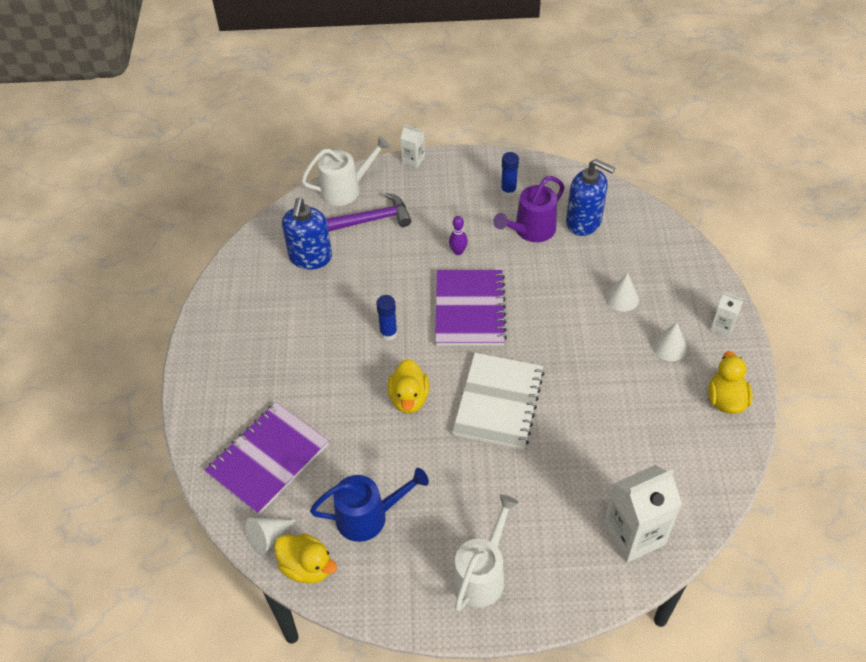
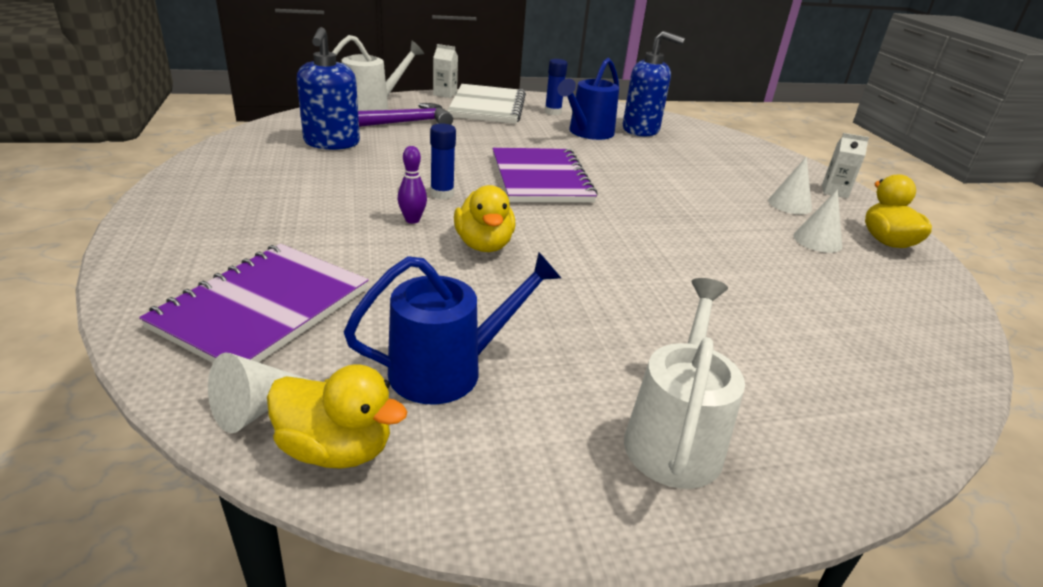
camera: 15 degrees left, 20 degrees down
purple bowling pin [449,216,468,255] -> purple bowling pin moved to [398,146,427,224]
white notebook [452,353,544,450] -> white notebook moved to [447,84,526,124]
purple watering can [493,176,565,242] -> blue watering can [557,58,619,140]
white carton [603,465,682,563] -> none
white cone [605,273,639,312] -> white cone moved to [794,189,842,253]

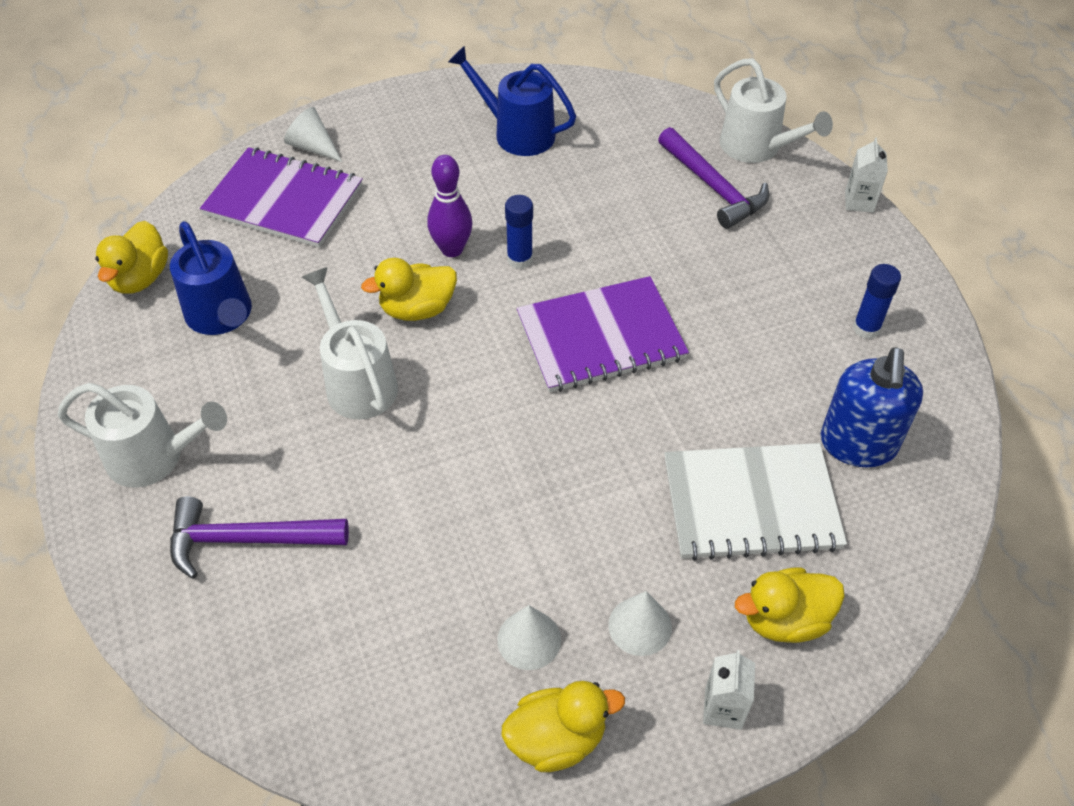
camera: 85 degrees right, 20 degrees up
white cone [208,353,310,433] -> white cone moved to [284,107,342,162]
blue soap dispenser [297,27,360,150] -> none
purple bowling pin [398,146,427,224] -> purple bowling pin [427,155,472,257], size x1.52
white notebook [447,84,526,124] -> white notebook moved to [664,443,847,561]
blue watering can [557,58,619,140] -> blue watering can moved to [448,46,576,156]
none -> purple hammer [170,496,349,579]
none -> white watering can [302,267,398,420]
none -> yellow duck [735,568,845,643]

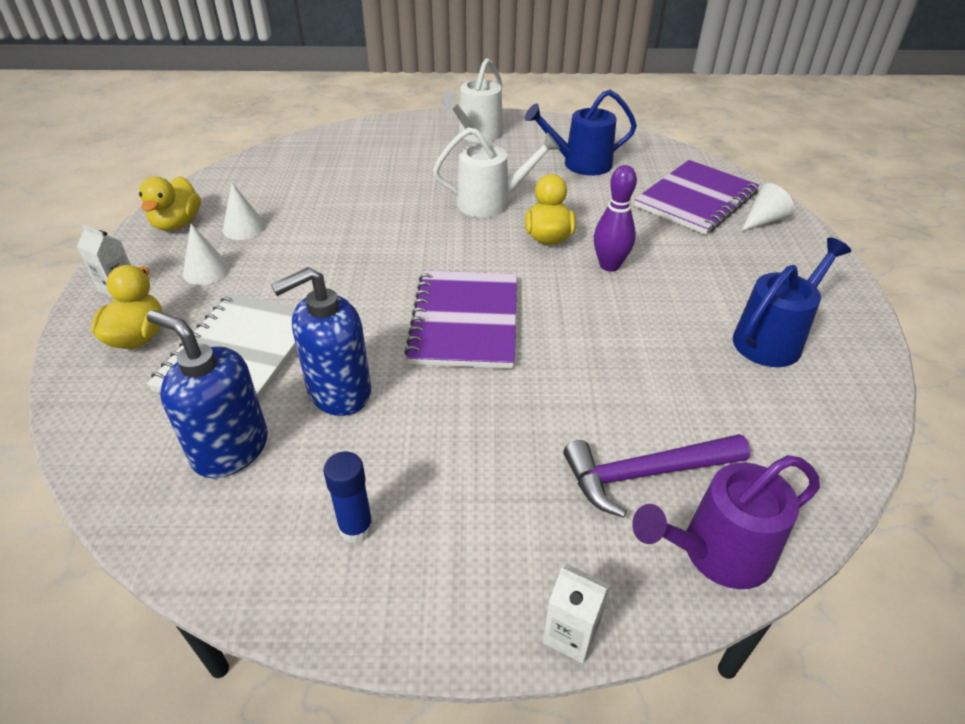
camera: 110 degrees right, 10 degrees down
yellow duck [95,221,168,294] -> none
purple hammer [170,496,349,579] -> none
blue glue stick [505,195,533,269] -> none
white watering can [714,58,833,163] -> purple watering can [632,455,820,589]
none -> blue soap dispenser [271,267,371,416]

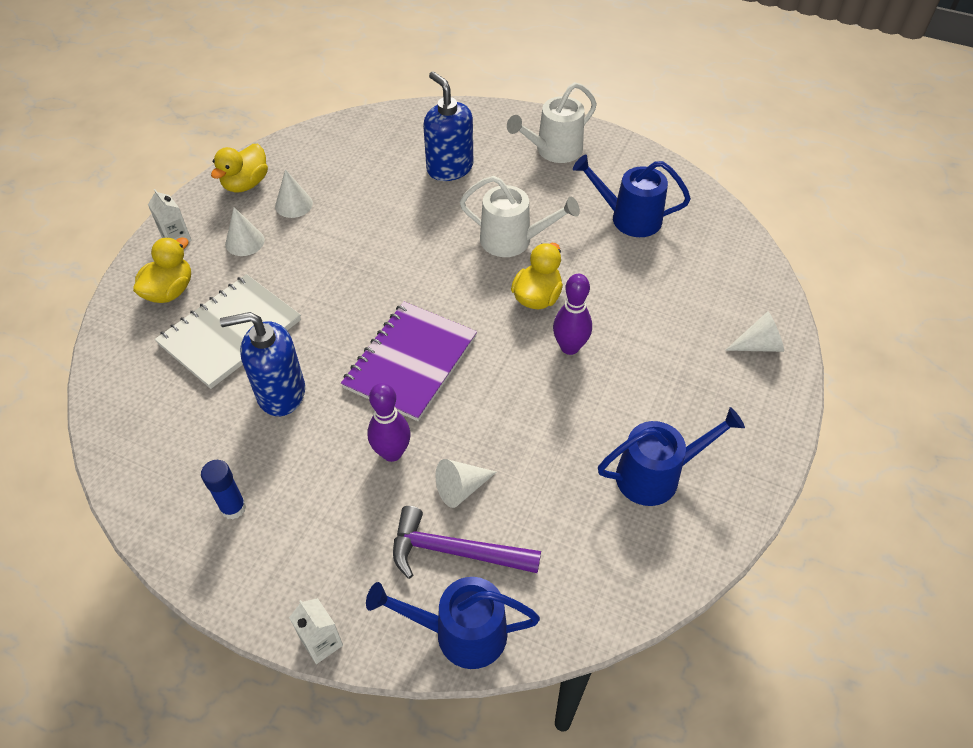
camera: 25 degrees right, 10 degrees up
blue soap dispenser [147,310,268,479] -> blue soap dispenser moved to [423,71,473,181]
purple watering can [632,455,820,589] -> blue watering can [366,577,540,669]
purple notebook [634,160,759,235] -> none
none -> purple bowling pin [367,383,411,462]
none -> white cone [435,459,496,508]

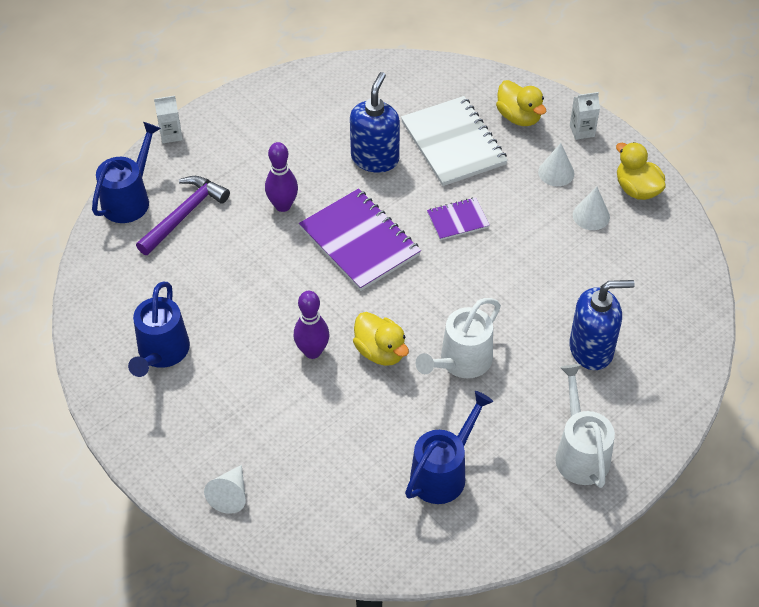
camera: 115 degrees right, 0 degrees up
blue glue stick [201,460,246,520] -> none
white cone [435,459,496,508] -> none
none -> purple notebook [427,197,490,240]

